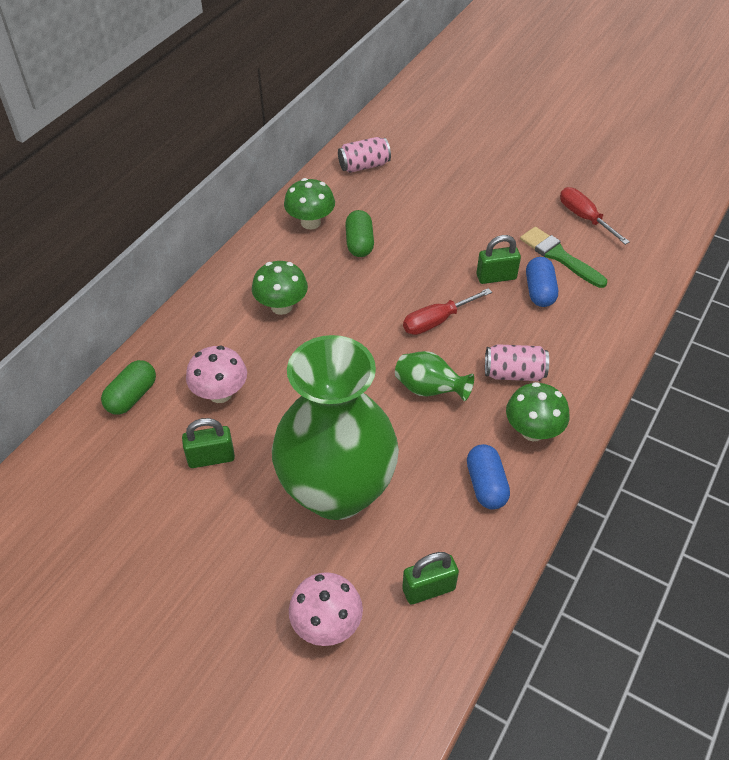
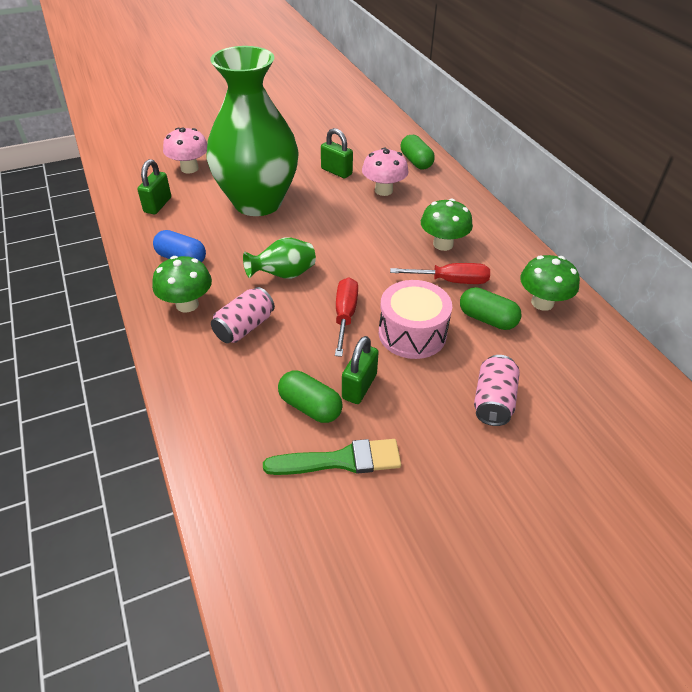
camera: 125 degrees right, 5 degrees down
green padlock [182,418,235,468] -> green padlock turned 75 degrees counterclockwise [321,128,353,178]
pink can [338,137,391,173] -> pink can moved to [474,355,520,426]
blue capsule [526,257,558,307] -> green capsule [278,371,343,423]
red screwdriver [560,187,630,245] -> red screwdriver moved to [390,263,490,284]
none -> pink drum [379,280,452,359]

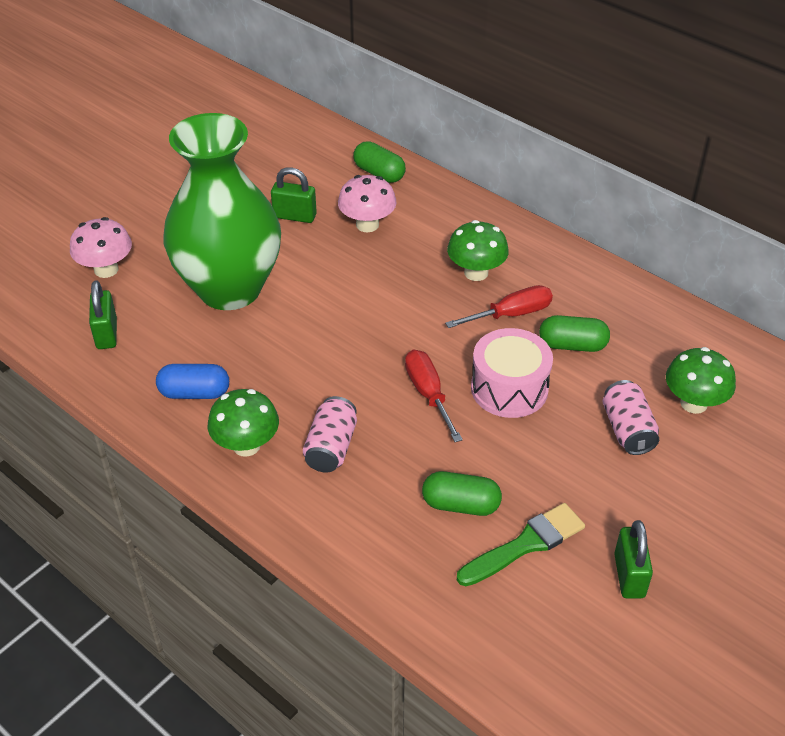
camera: 25 degrees left, 0 degrees up
green vase [243,237,316,279] -> none
green padlock [342,336,379,404] -> green padlock moved to [614,520,653,599]
green mushroom [520,255,580,311] -> green mushroom moved to [666,347,736,414]

